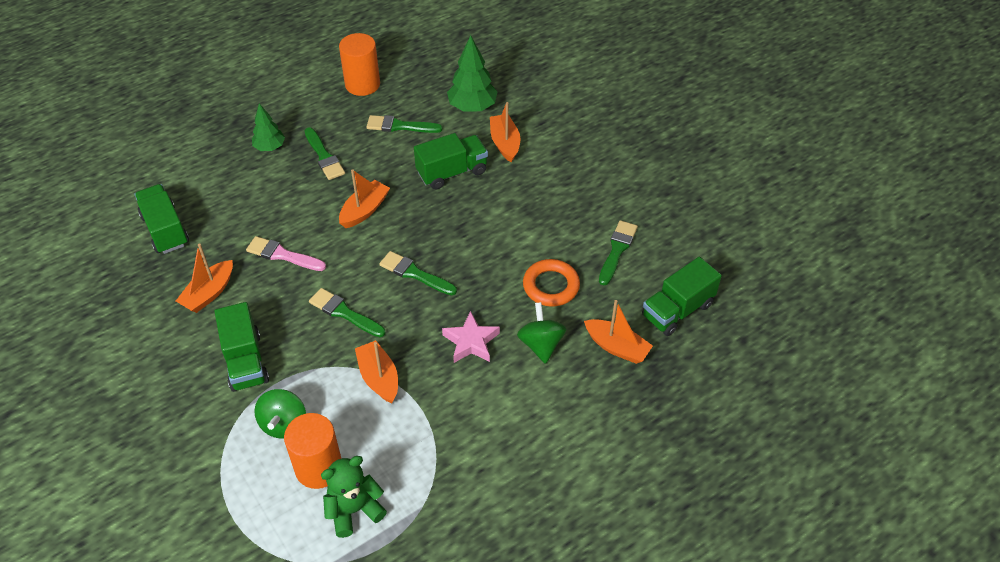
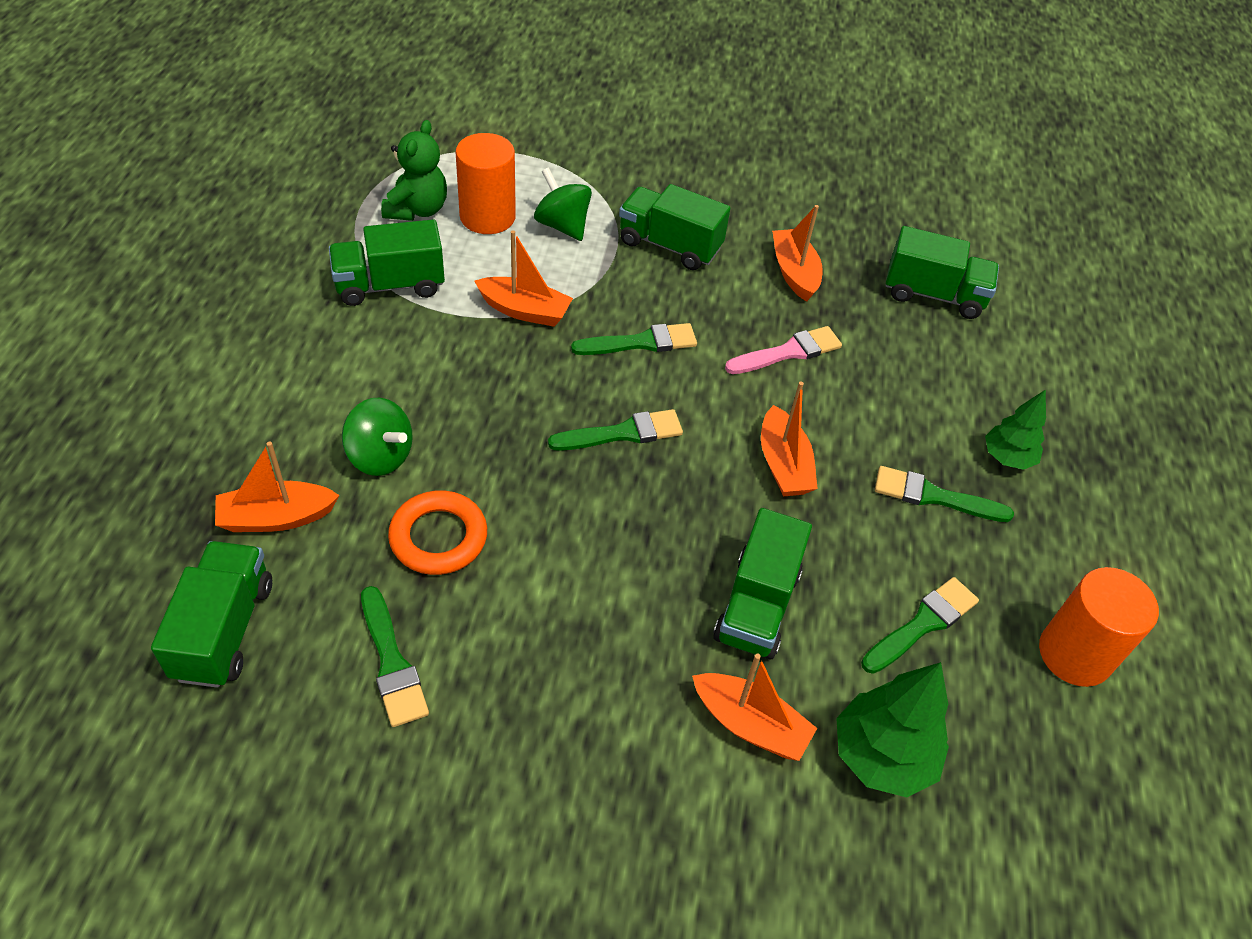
camera: 130 degrees right, 0 degrees up
pink star [442,311,500,363] -> none
none -> green truck [329,219,445,306]

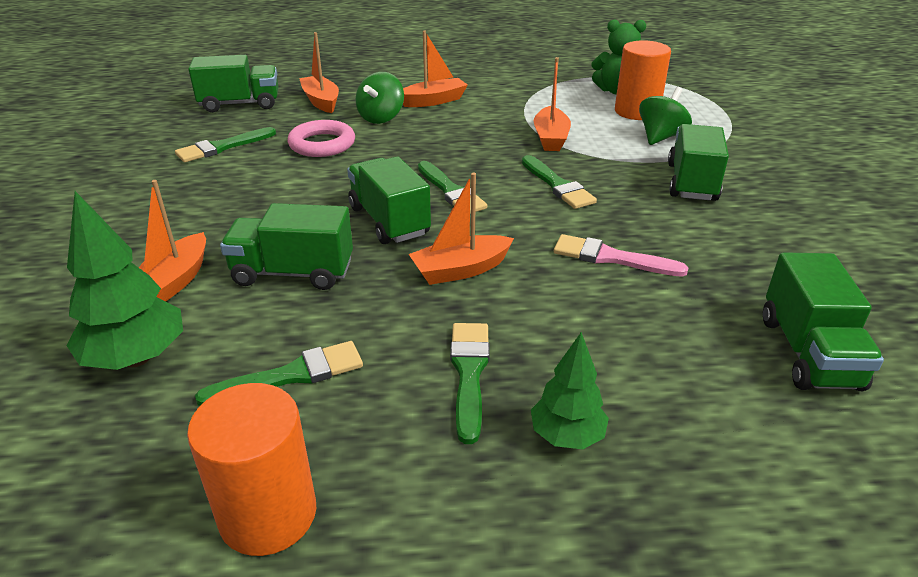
camera: 80 degrees right, 15 degrees down
green truck [329,219,445,306] -> green truck moved to [347,157,431,244]
orange ring [388,490,487,575] -> pink ring [287,120,355,157]
pink brush [725,326,842,374] -> pink brush turned 150 degrees clockwise [554,234,689,277]
orange boat [772,205,823,302] -> orange boat moved to [403,31,468,107]
green brush [861,577,979,674] -> green brush turned 60 degrees counterclockwise [195,341,363,406]

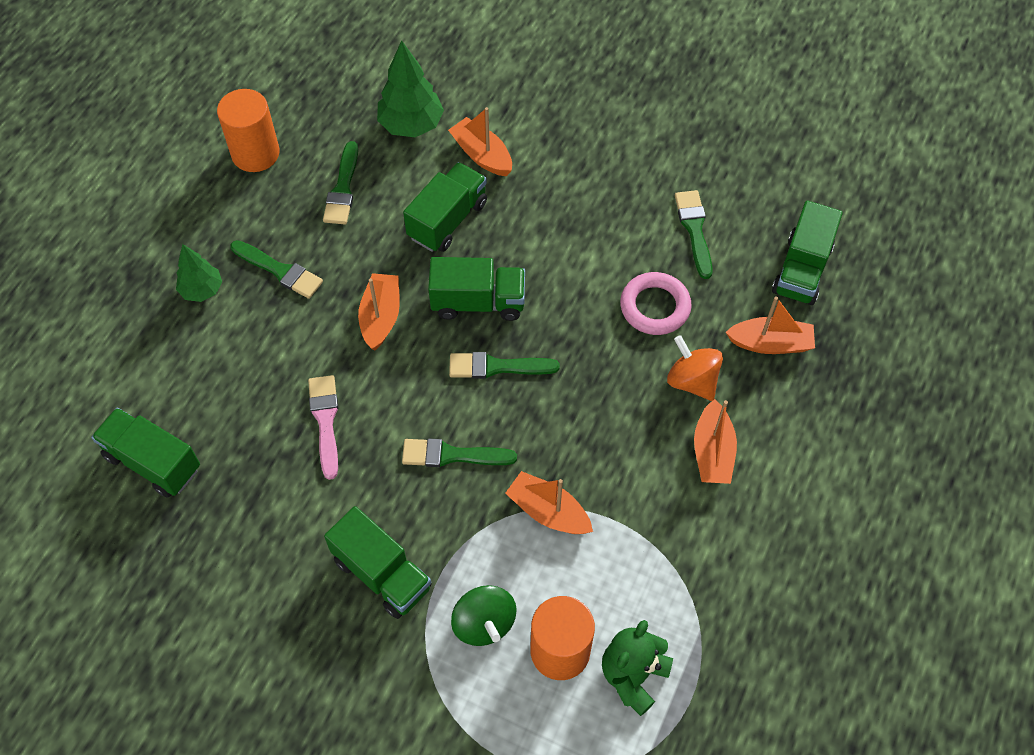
camera: 120 degrees right, 25 degrees up
green spinning top [356,72,404,124] -> orange spinning top [667,335,723,401]
pink brush [554,234,689,277] -> pink brush turned 60 degrees counterclockwise [308,375,338,480]

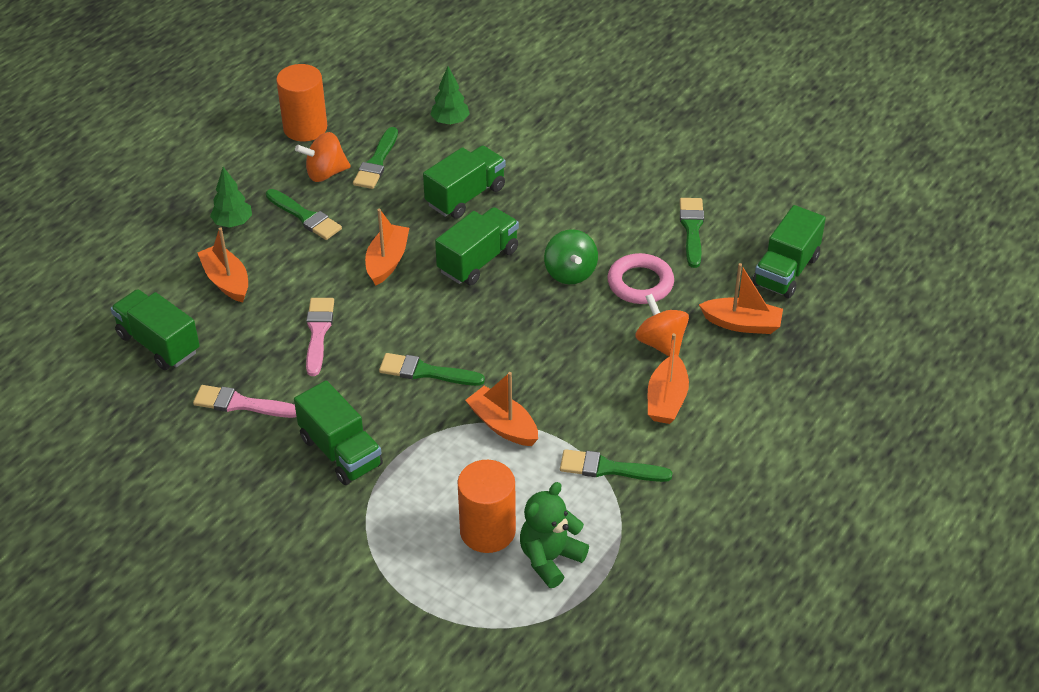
camera: 10 degrees right, 15 degrees down
green tree [377,40,444,137] -> green tree [430,66,470,125], size x0.64
green truck [428,257,525,321] -> green truck turned 60 degrees counterclockwise [435,207,519,285]
orange boat [448,107,512,176] -> orange boat moved to [198,228,248,302]
green brush [449,352,560,379] -> green brush moved to [560,449,672,482]
green spinning top [451,585,517,646] -> green spinning top moved to [544,229,598,284]
none -> pink brush [193,385,297,418]
none -> orange spinning top [295,132,351,182]

